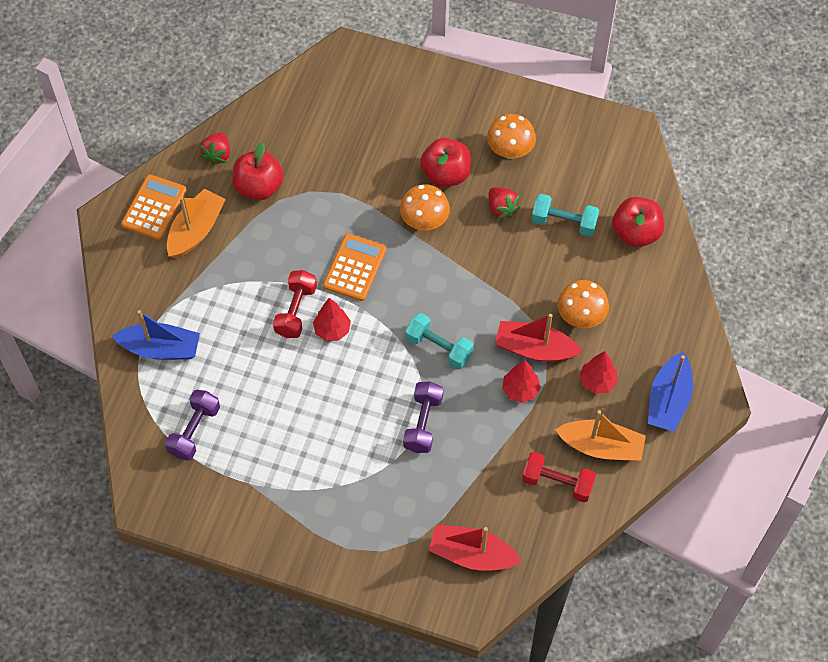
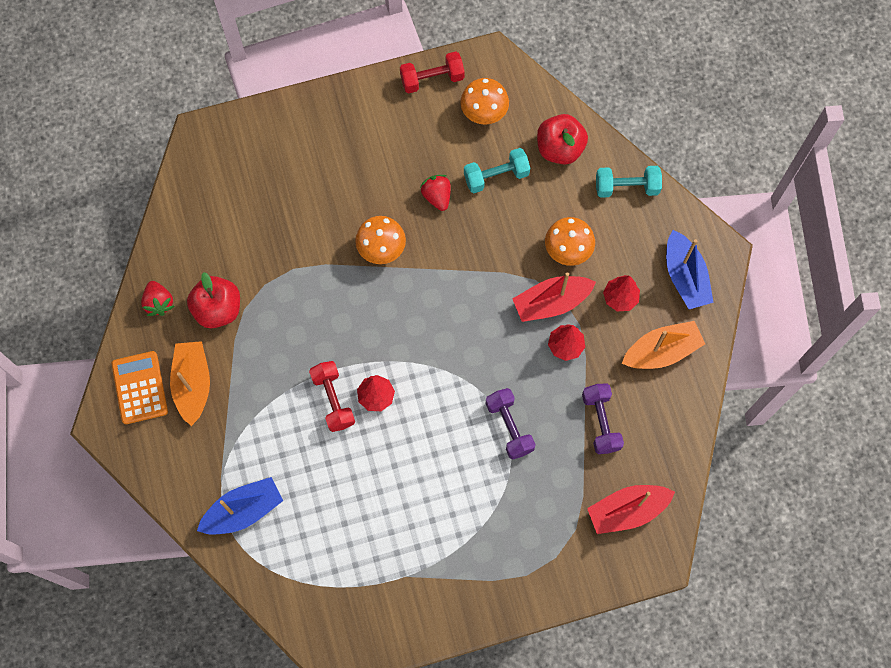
camera: 35 degrees left, 10 degrees up
purple dumbbell [165,390,220,461] -> purple dumbbell moved to [582,383,624,454]
orange calculator [323,233,386,301] -> none
turquoise dumbbell [405,313,474,369] -> turquoise dumbbell moved to [596,166,662,198]
red apple [420,138,471,188] -> none
orange mushroom [487,114,536,159] -> orange mushroom moved to [461,78,509,124]
red strawberry [489,187,521,219] -> red strawberry turned 135 degrees counterclockwise [420,175,451,211]
red dumbbell [522,452,596,502] -> red dumbbell moved to [400,52,465,93]

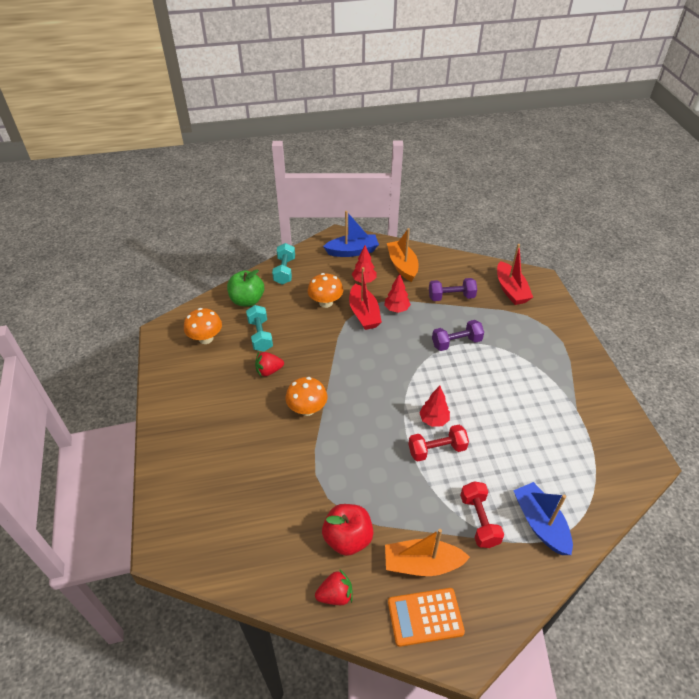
camera: 85 degrees left, 25 degrees down
red dumbbell [400,52,465,93] -> red dumbbell moved to [460,481,504,548]
red apple [537,114,588,165] -> green apple [227,269,264,306]

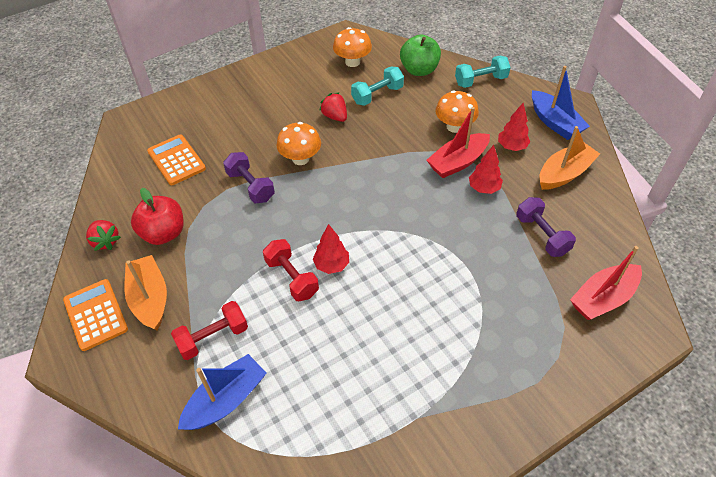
camera: 70 degrees right, 5 degrees up
purple dumbbell [432,320,484,351] -> purple dumbbell moved to [223,152,275,203]
none -> orange calculator [147,135,206,185]

